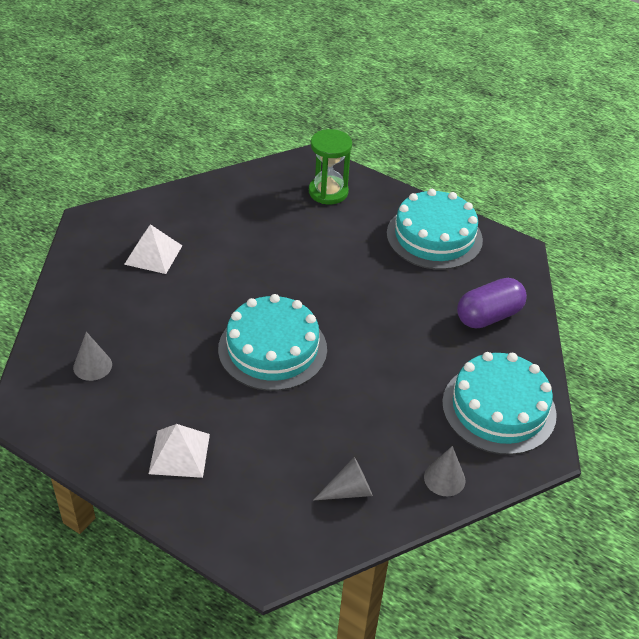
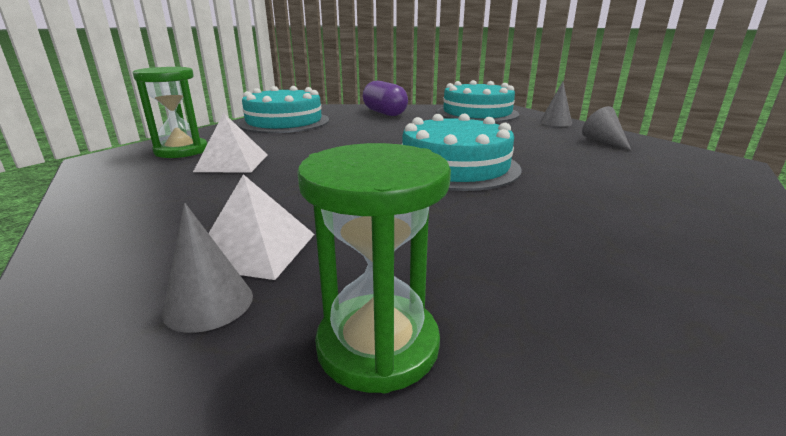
camera: 90 degrees left, 20 degrees down
grey cone [73,332,112,381] -> grey cone moved to [162,203,253,333]
white pyramid [149,424,210,478] -> white pyramid moved to [193,113,267,172]
none -> green hourglass [297,143,451,393]

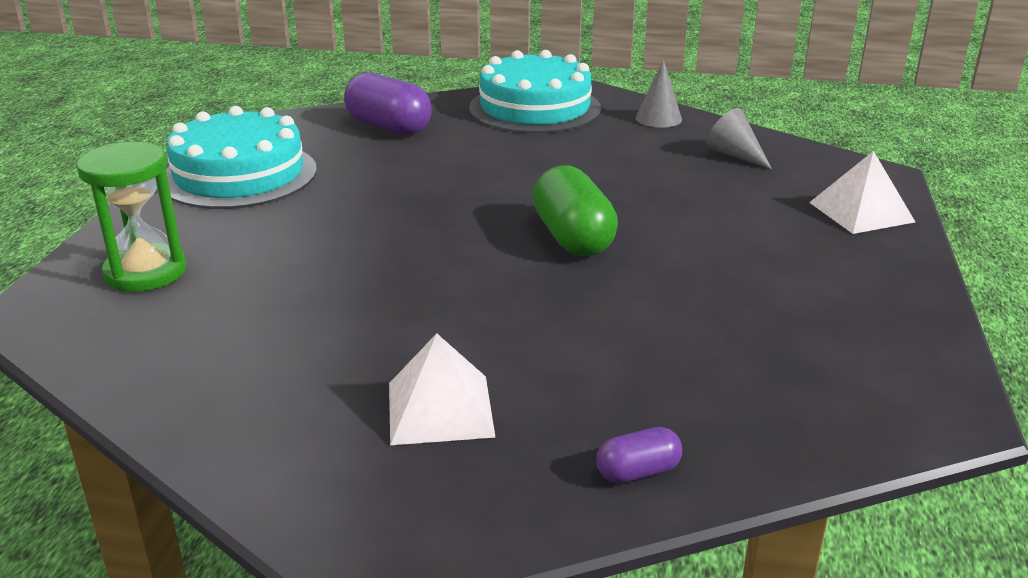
camera: 20 degrees left, 5 degrees up
grey cone [162,203,253,333] -> none
white pyramid [193,113,267,172] -> white pyramid moved to [809,151,915,234]
green hourglass [297,143,451,393] -> purple capsule [596,427,682,483]
turquoise cake [402,114,522,191] -> green capsule [533,165,618,256]

